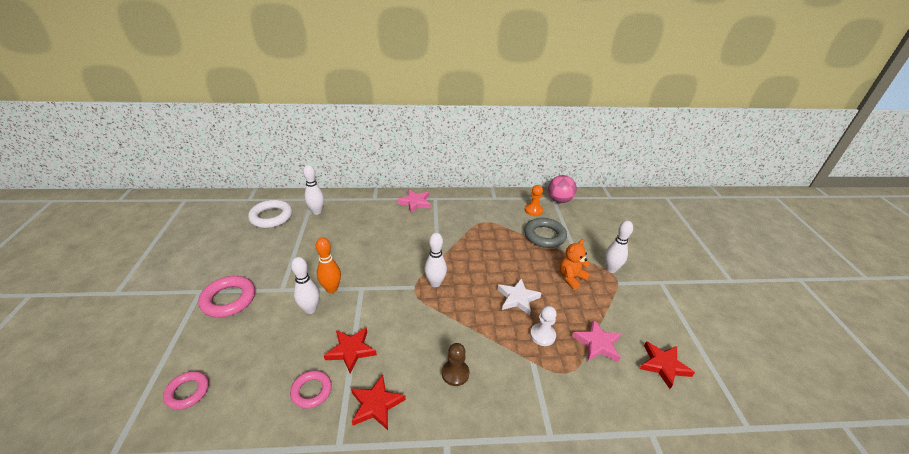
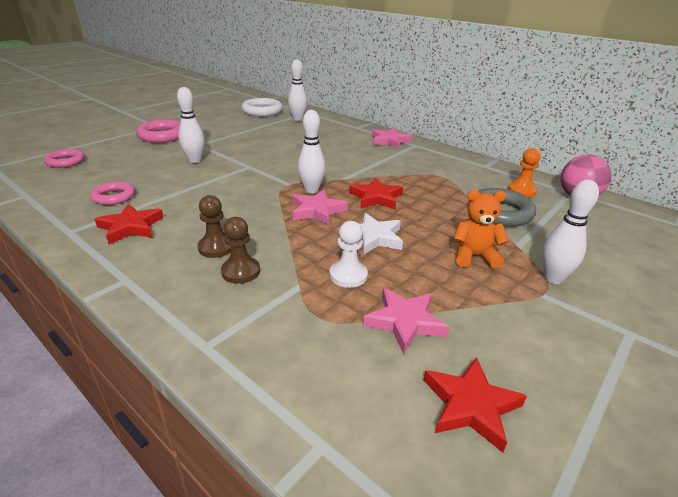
camera: 45 degrees right, 5 degrees down
orange bowling pin [316,237,341,293] -> none
red star [324,327,377,373] -> red star moved to [349,178,403,209]
none -> brown pawn [221,217,260,284]
none -> pink star [293,190,348,225]

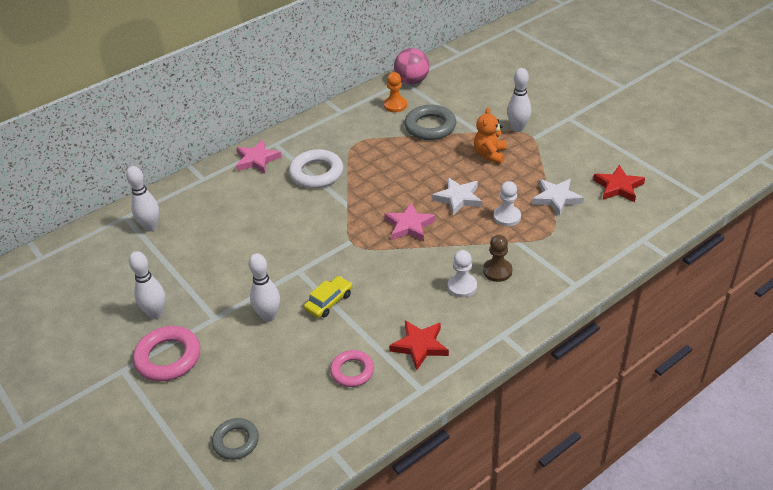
camera: 75 degrees left, 10 degrees up
pink ring [44,149,84,168] -> grey ring [212,418,259,460]
brown pawn [198,195,231,258] -> white pawn [448,250,477,298]
white ring [241,98,283,116] -> white ring moved to [289,149,343,188]
white bowling pin [298,110,326,193] -> white bowling pin moved to [129,251,165,319]
red star [349,178,403,209] -> none
pink star [363,288,449,354] -> white star [532,179,584,216]
none -> yellow car [304,276,352,318]

